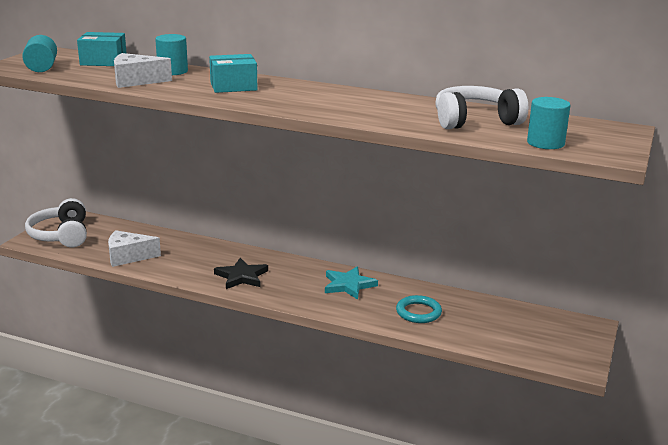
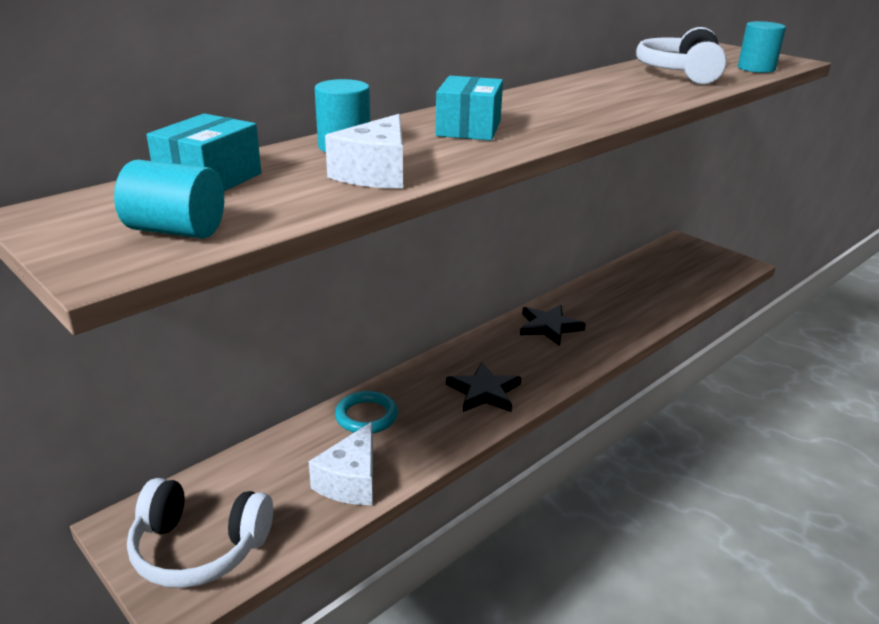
camera: 65 degrees left, 5 degrees up
turquoise star [325,266,378,300] -> black star [520,305,586,346]
turquoise ring [396,295,442,323] -> turquoise ring moved to [335,391,398,433]

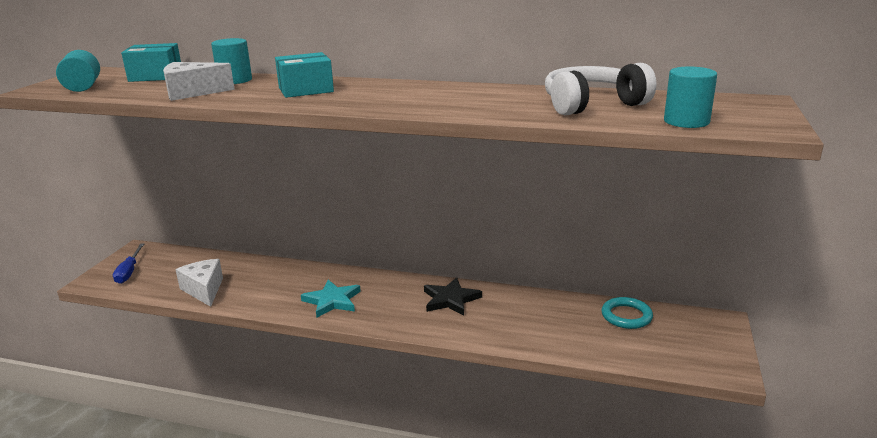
camera: 60 degrees right, 5 degrees down
white headphones [127,478,273,588] -> blue screwdriver [113,243,144,284]
white cheese [308,422,373,505] -> white cheese turned 75 degrees clockwise [175,259,223,307]
turquoise ring [335,391,398,433] -> turquoise ring moved to [601,297,653,329]
black star [446,362,521,412] -> turquoise star [301,280,361,318]

